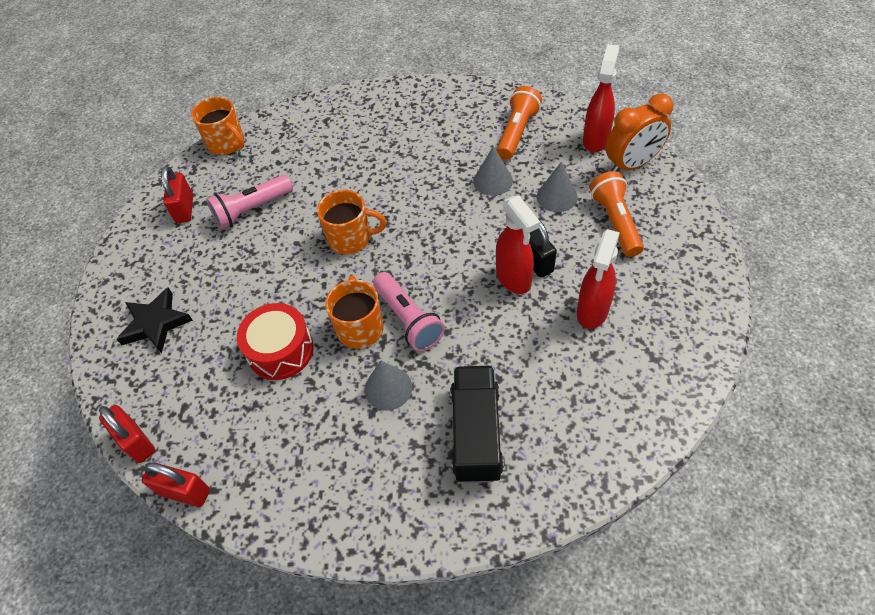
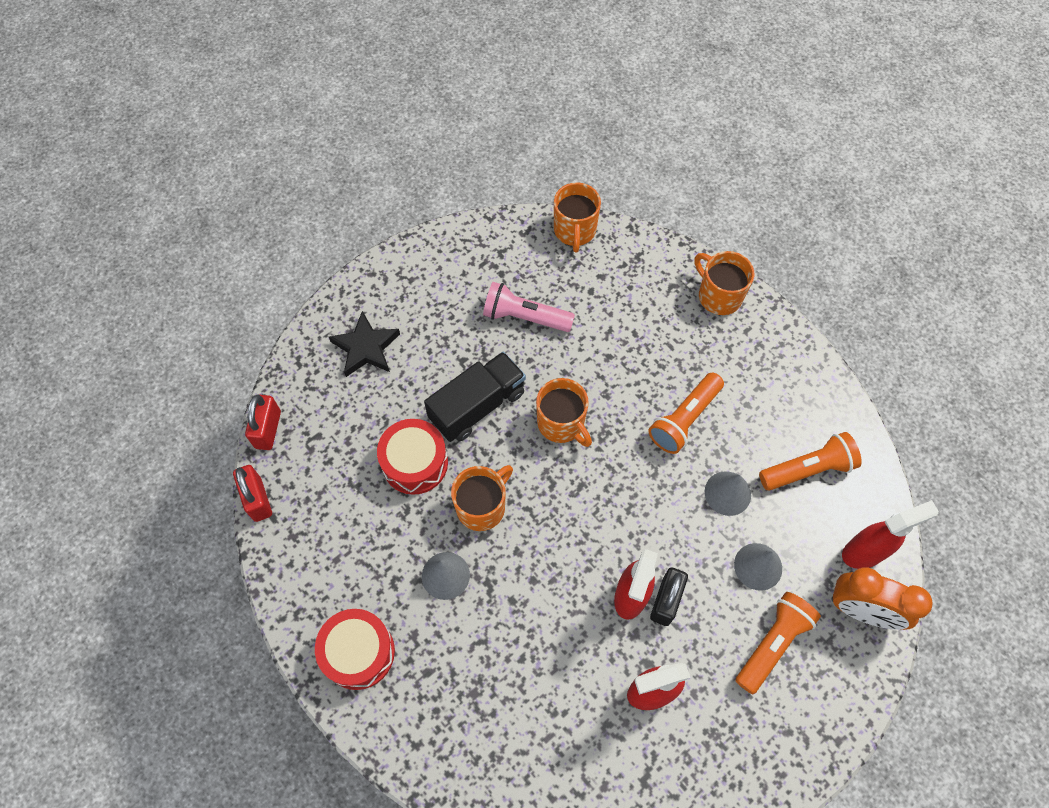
camera: 45 degrees right, 10 degrees up
red padlock [161,166,193,223] -> none
pink flashlight [373,272,445,351] -> none
black truck [450,366,504,483] -> black truck moved to [424,352,526,442]
none -> red drum [315,609,395,690]
none -> orange flashlight [648,373,724,454]
none -> orange mug [694,251,754,315]

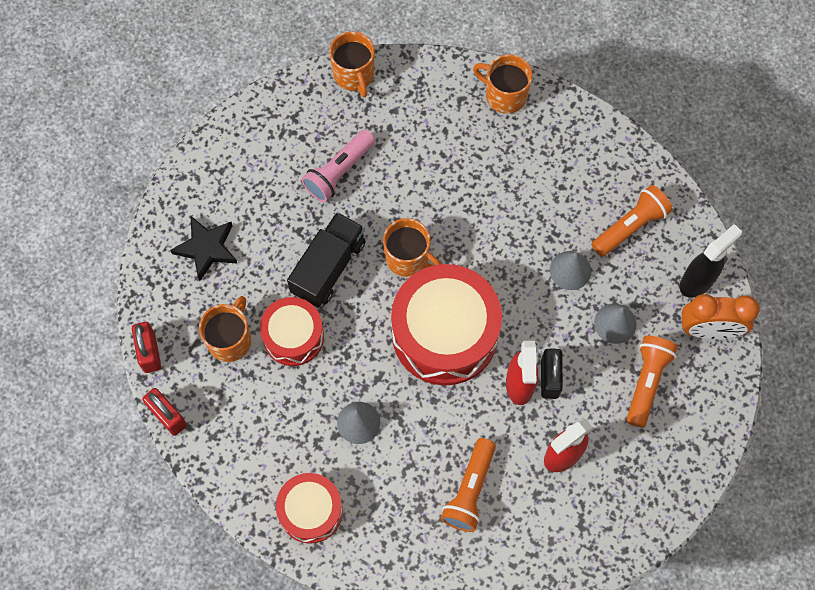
camera: 20 degrees left, 5 degrees up
orange mug [451,465,513,531] -> orange mug moved to [199,296,251,362]
pink flashlight [483,282,575,332] -> pink flashlight turned 45 degrees counterclockwise [302,129,376,202]
orange flashlight [648,373,724,454] -> orange flashlight moved to [441,438,496,532]
red spray bottle [842,500,939,569] -> black spray bottle [680,224,742,298]
none -> red drum [391,264,502,386]

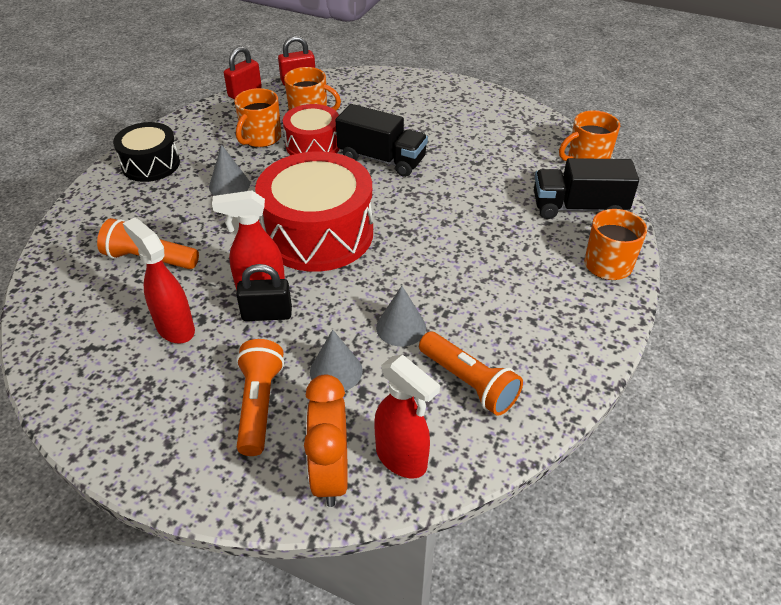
camera: 85 degrees right, 25 degrees down
black star [170,216,238,281] -> none
red drum [276,473,343,544] -> black drum [113,122,180,182]
pink flashlight [302,129,376,202] -> none
orange mug [383,218,442,277] -> orange mug moved to [234,88,281,147]
orange flashlight [626,336,678,428] -> orange flashlight turned 105 degrees counterclockwise [236,339,284,456]
black spray bottle [680,224,742,298] -> red spray bottle [374,355,440,478]
none -> black truck [534,158,639,219]

